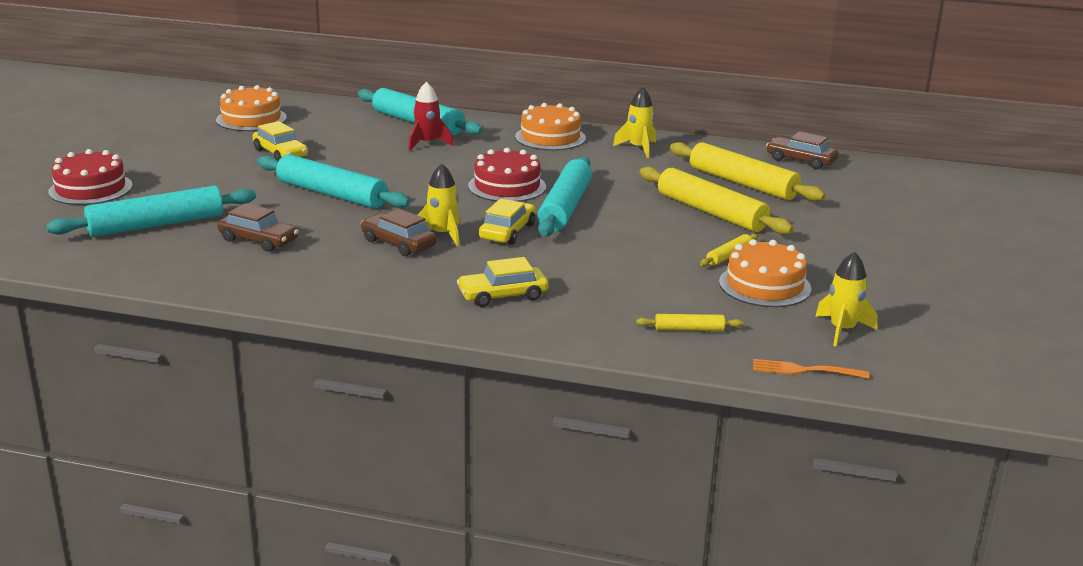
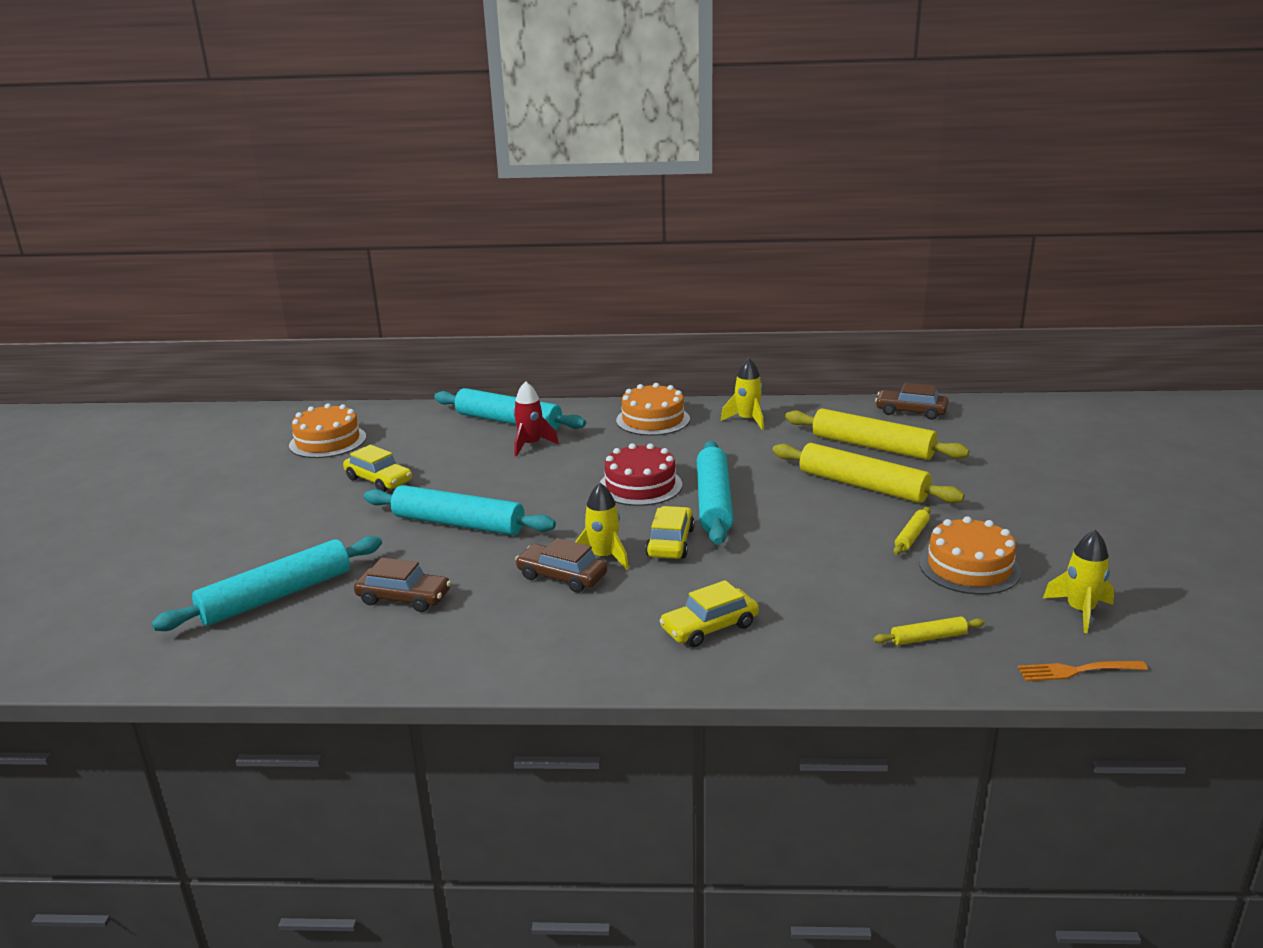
camera: 10 degrees left, 0 degrees up
red cake [48,149,133,205] -> none

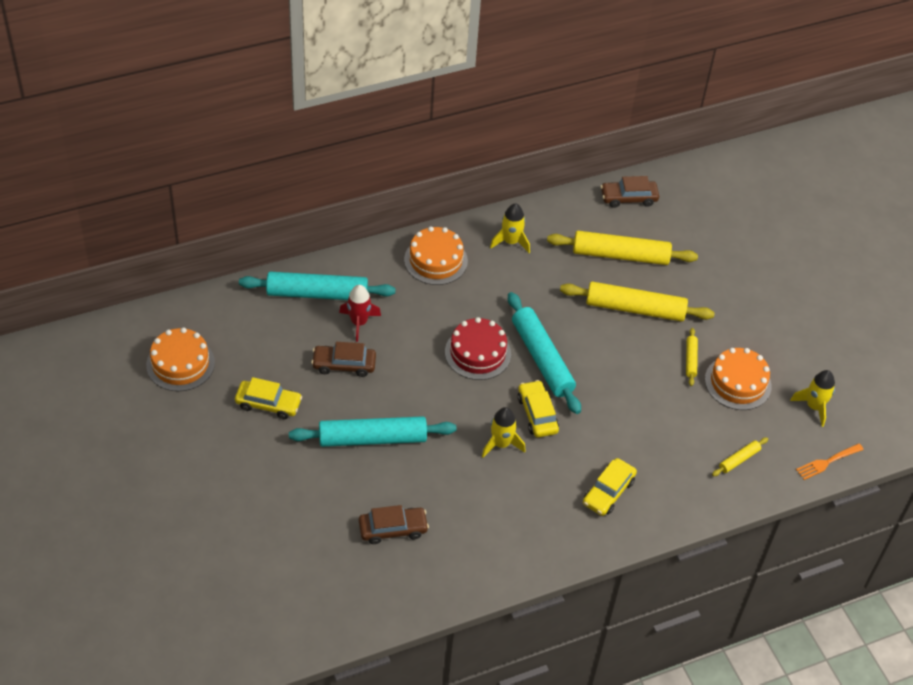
camera: 30 degrees left, 25 degrees up
turquoise rolling pin [151,536,382,631] -> none
brown car [515,538,607,593] -> brown car moved to [311,342,376,377]

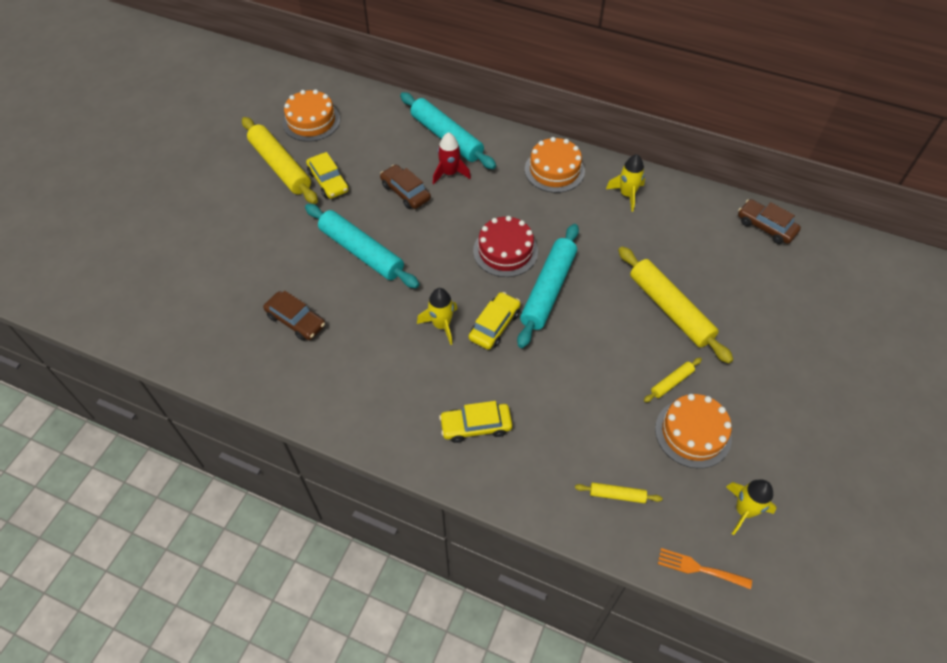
camera: 50 degrees right, 5 degrees up
yellow rolling pin [547,231,698,265] -> yellow rolling pin moved to [242,117,318,204]

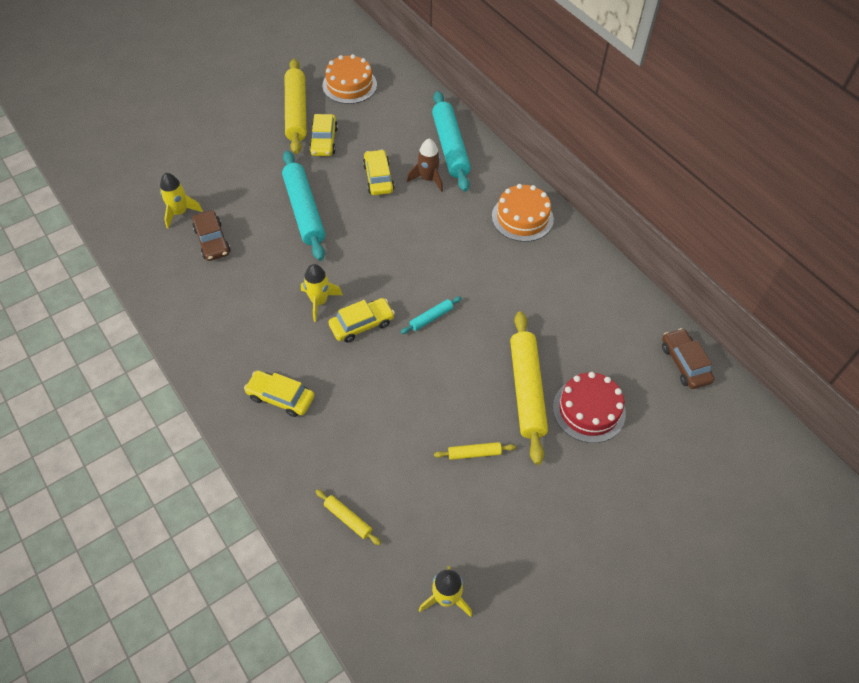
camera: 30 degrees right, 0 degrees up
brown car [380,165,431,209] -> yellow car [363,149,395,195]
red rocket [433,132,471,184] -> brown rocket [407,139,443,192]
red cake [473,216,538,277] -> red cake moved to [553,372,626,443]
turquoise rolling pin [517,224,579,348] -> turquoise rolling pin [401,296,462,334], size x0.46
yellow rocket [606,154,645,212] -> yellow rocket moved to [160,173,203,228]
orange cake [655,394,732,468] -> none
orange fork [658,548,752,589] -> none

